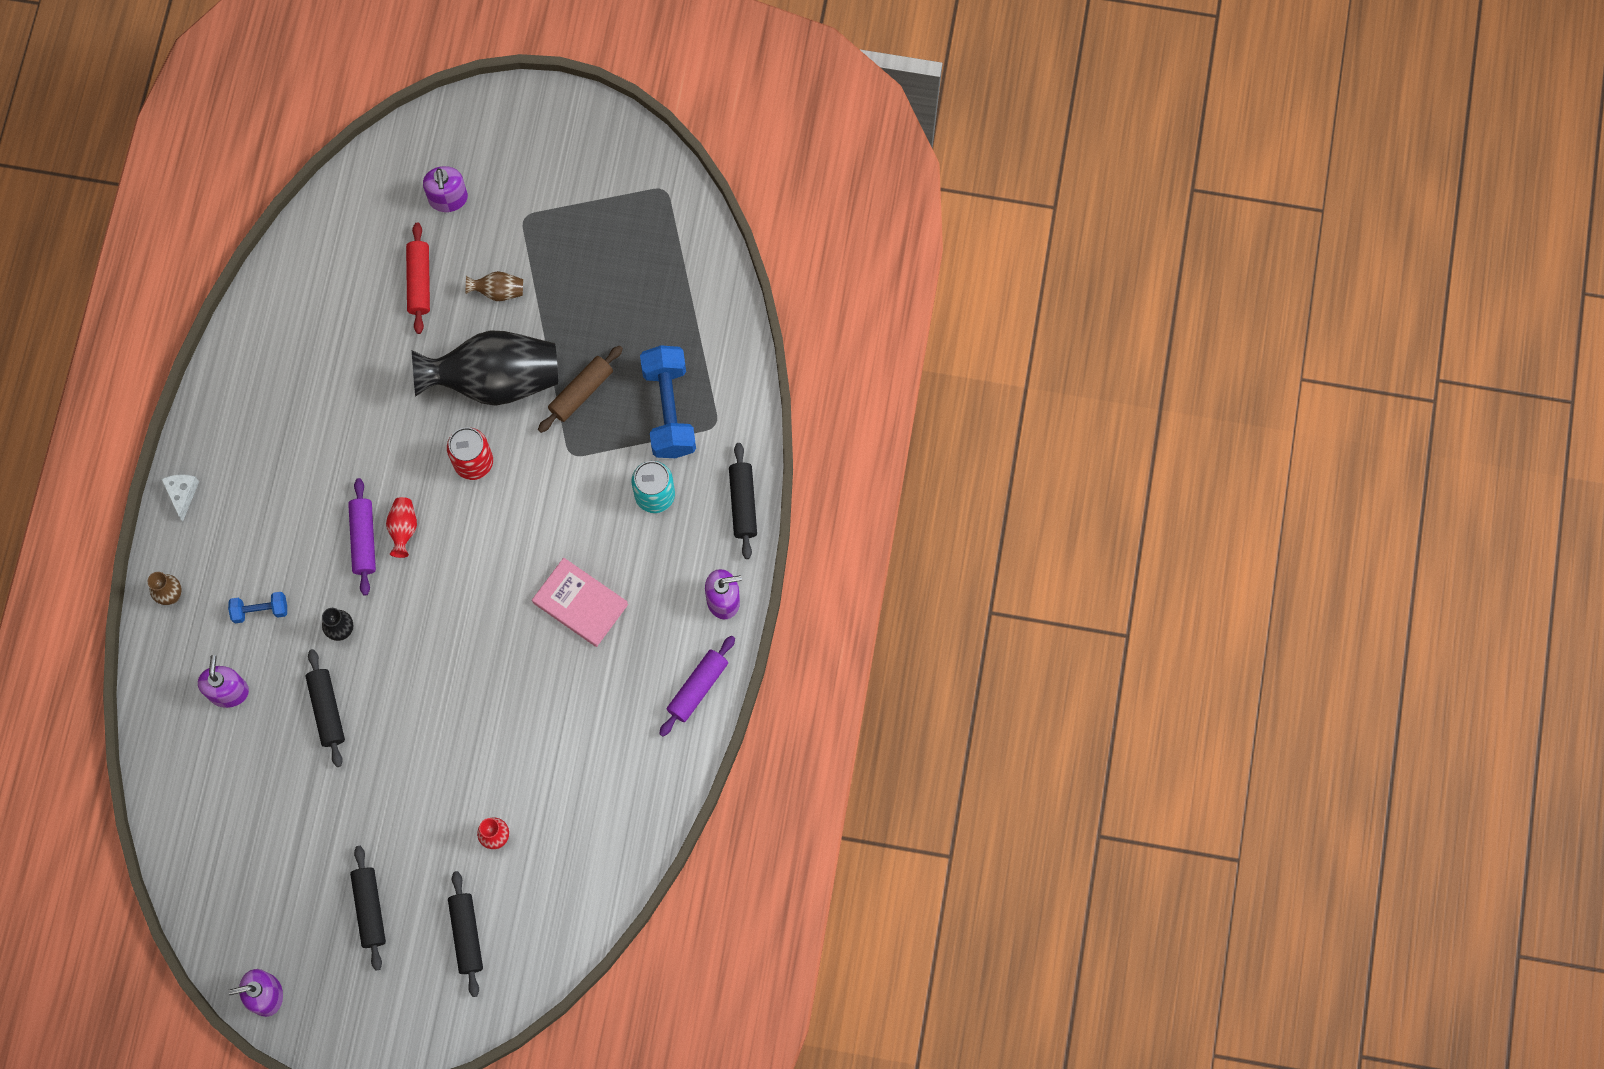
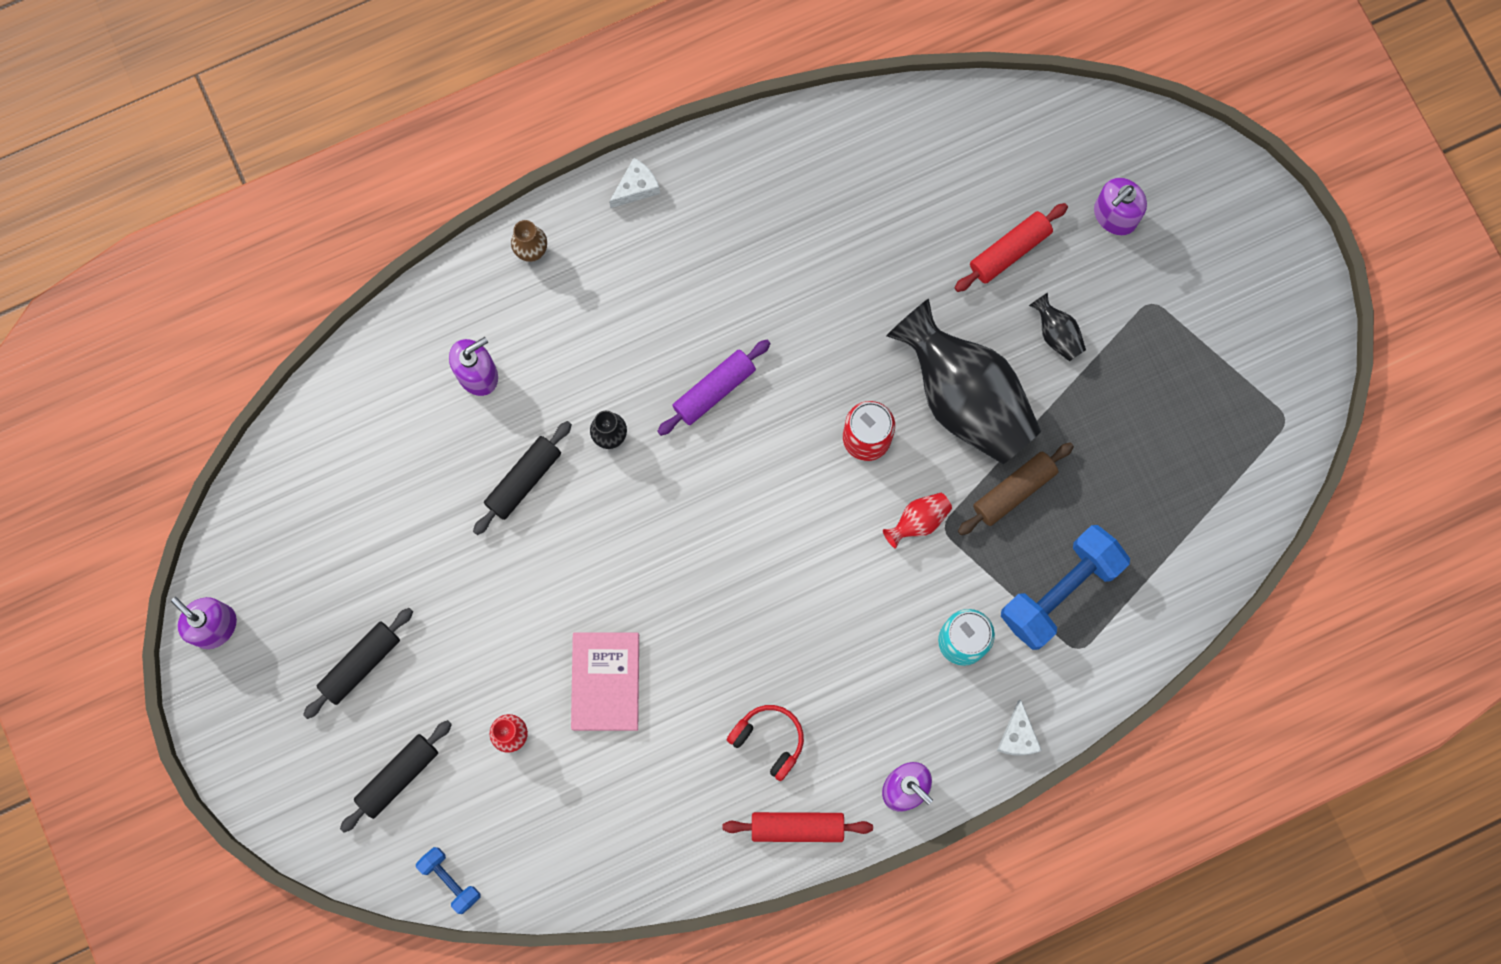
camera: 55 degrees right, 5 degrees up
blue dumbbell [228,592,287,624] -> blue dumbbell moved to [416,847,481,914]
red vase [386,497,417,558] -> red vase moved to [883,493,952,549]
brown vase [466,271,523,301] -> black vase [1029,293,1086,361]
pink book [532,558,628,647] -> pink book moved to [571,633,639,731]
brown rolling pin [538,346,623,433] -> brown rolling pin turned 45 degrees counterclockwise [958,443,1074,535]
purple rolling pin [659,636,735,736] -> red rolling pin [723,812,873,842]
black rolling pin [729,443,757,559] -> white cheese [997,699,1042,756]
none -> red headphones [727,705,804,781]

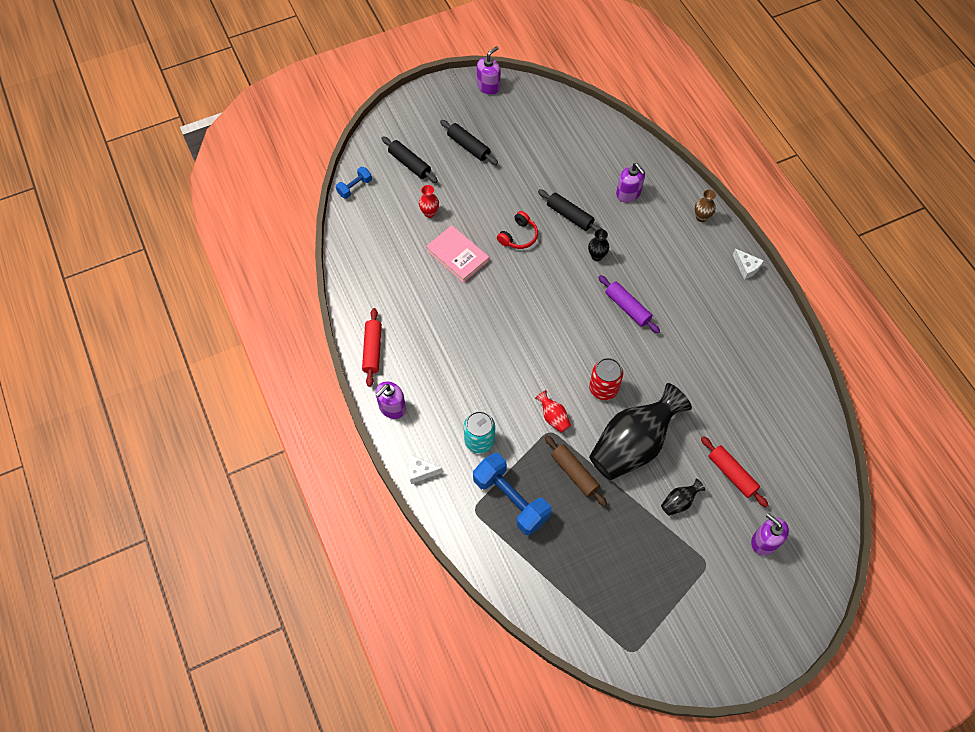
camera: 90 degrees right, 15 degrees down
pink book [571,633,639,731] -> pink book turned 45 degrees clockwise [426,225,489,283]
red headphones [727,705,804,781] -> red headphones moved to [497,211,538,249]

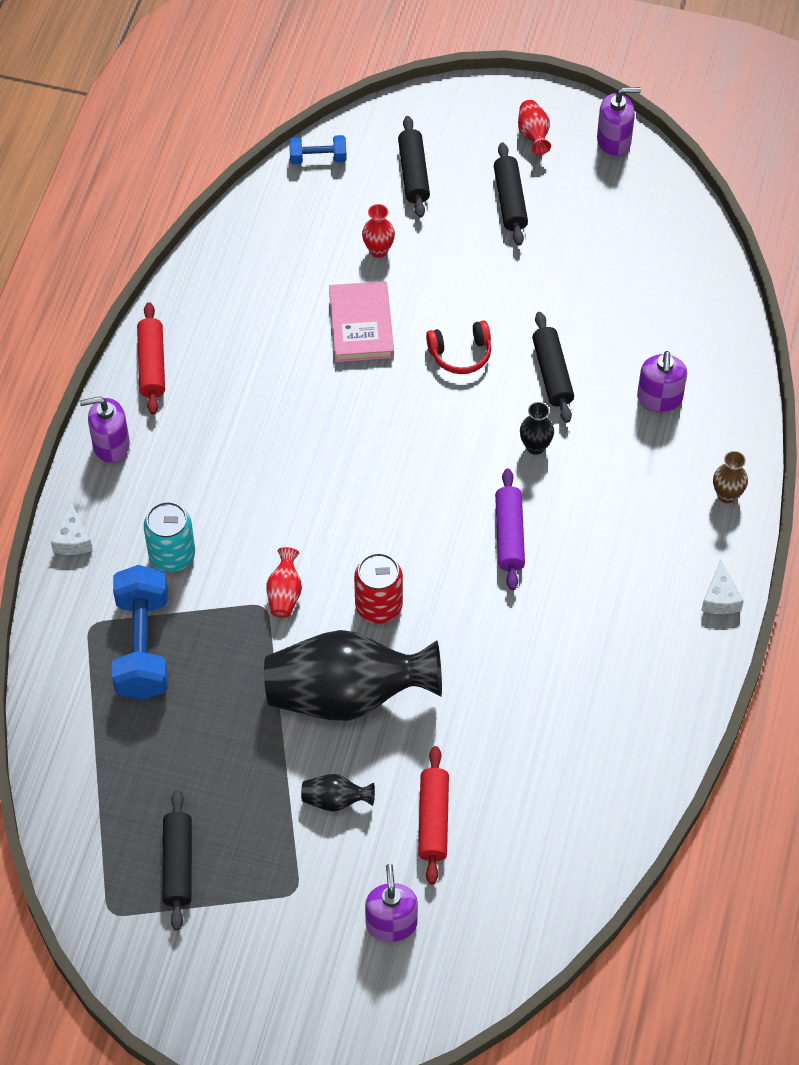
camera: 40 degrees right, 5 degrees down
red rolling pin [362,308,382,387] -> red rolling pin turned 45 degrees counterclockwise [137,302,165,414]
white cheese [408,455,443,484] -> white cheese turned 135 degrees counterclockwise [51,502,93,555]
brown rolling pin [545,436,607,506] -> none
none -> black rolling pin [162,790,192,931]
none -> red vase [518,100,551,155]

